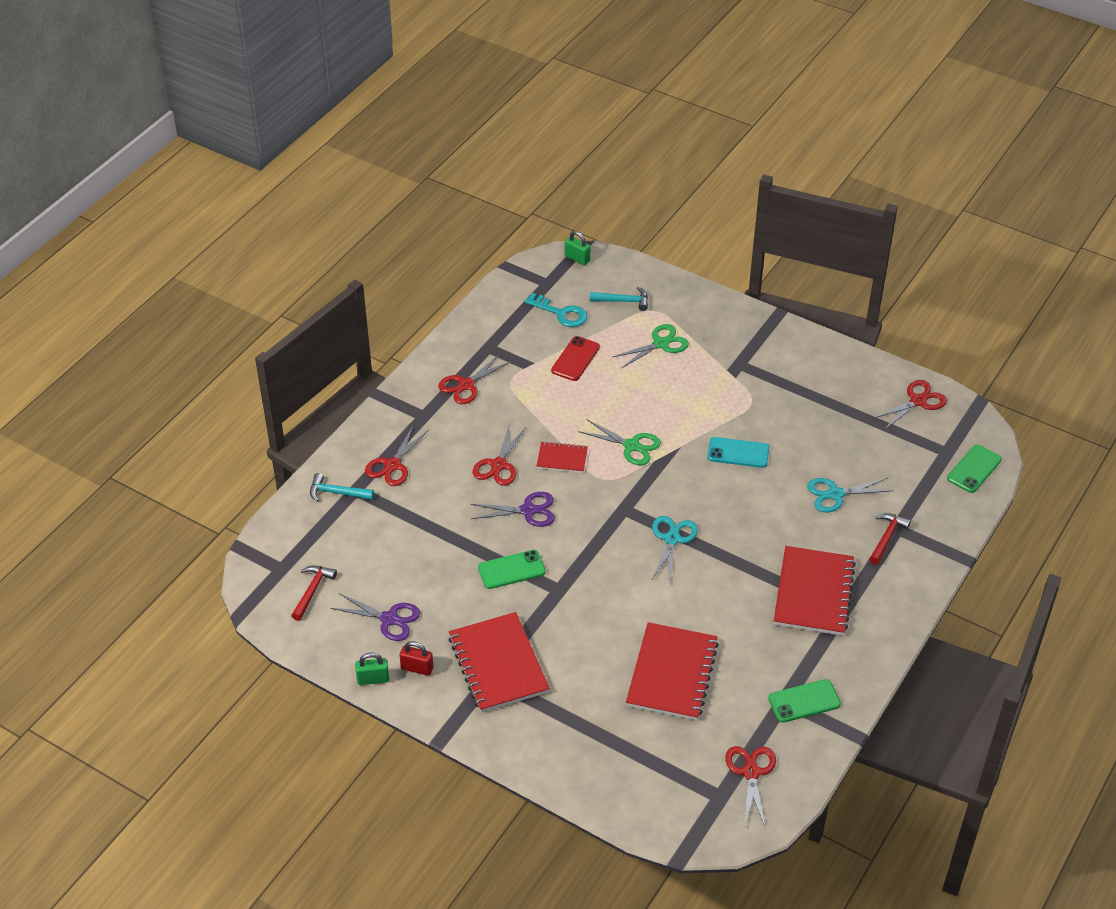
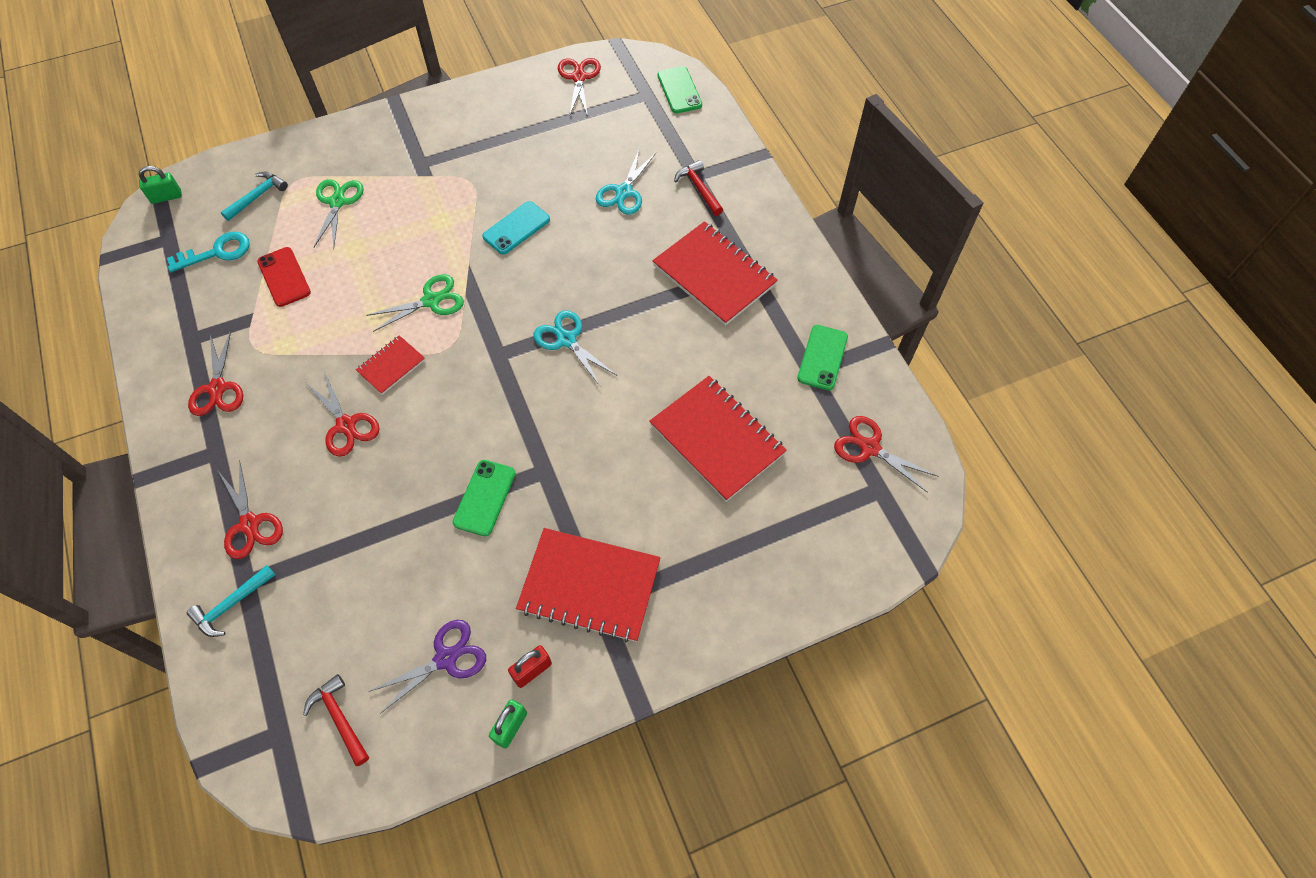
camera: 55 degrees left, 15 degrees up
purple scissors [470,492,555,527] -> none

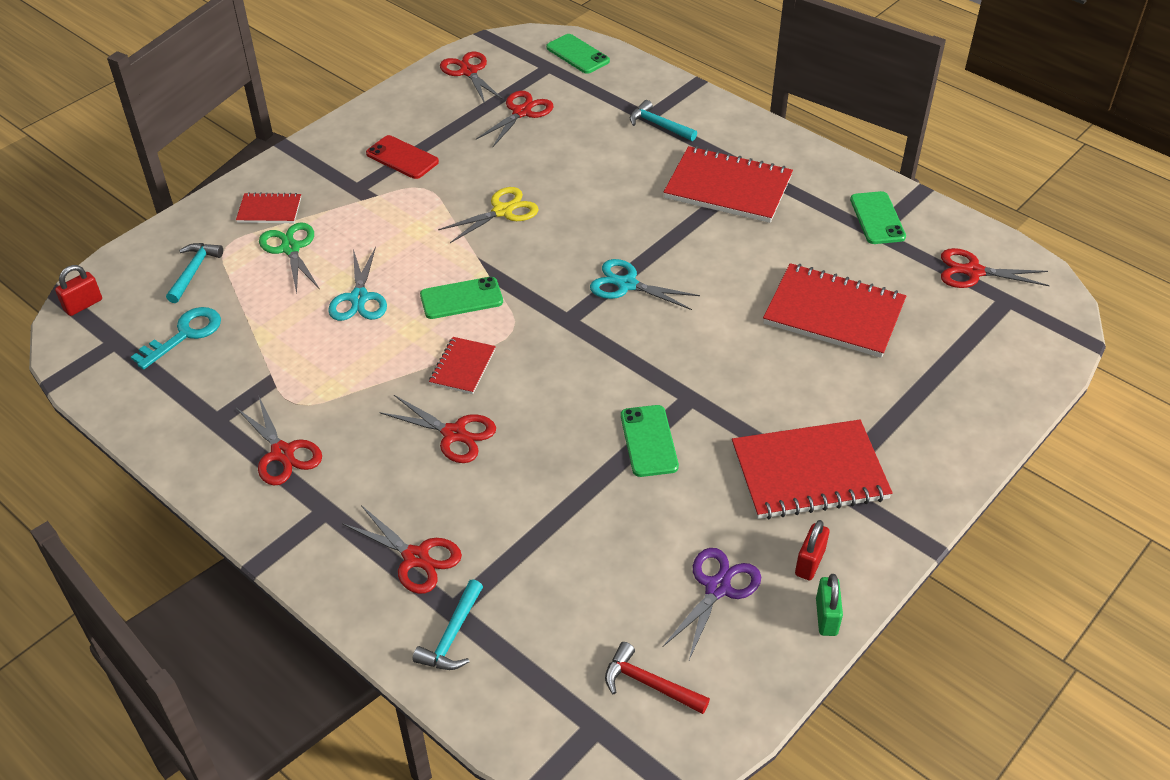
camera: 25 degrees left, 15 degrees down
green padlock [139,166,182,204] -> red padlock [55,265,102,316]
red phone [257,247,311,307] -> red phone moved to [366,135,439,179]
green scissors [366,274,464,332] -> green phone [420,277,503,319]
turquoise phone [482,201,550,254] -> yellow scissors [438,187,539,243]
turquoise scissors [596,147,657,215] -> turquoise scissors moved to [328,247,387,321]
red hammer [674,160,723,216] -> turquoise hammer [630,100,697,141]
none -> red notebook [236,192,301,223]
none -> red scissors [476,91,554,147]

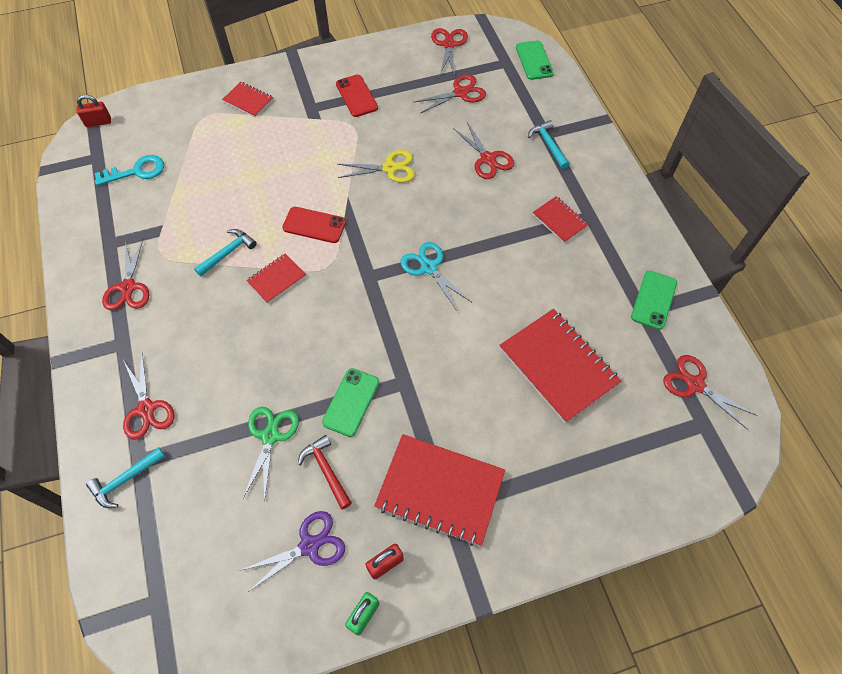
camera: 30 degrees right, 15 degrees up
turquoise hammer [166,243,223,303] -> turquoise hammer moved to [194,229,257,277]
green scissors [259,223,319,294] -> green scissors moved to [243,407,299,502]
turquoise scissors [328,247,387,321] -> none
red scissors [379,395,496,463] -> red scissors moved to [453,122,514,179]
green phone [420,277,503,319] -> red phone [282,207,346,243]
red hammer [605,642,710,714] -> red hammer moved to [298,435,352,509]
red notebook [664,146,793,223] -> red notebook [532,196,588,243], size x0.51

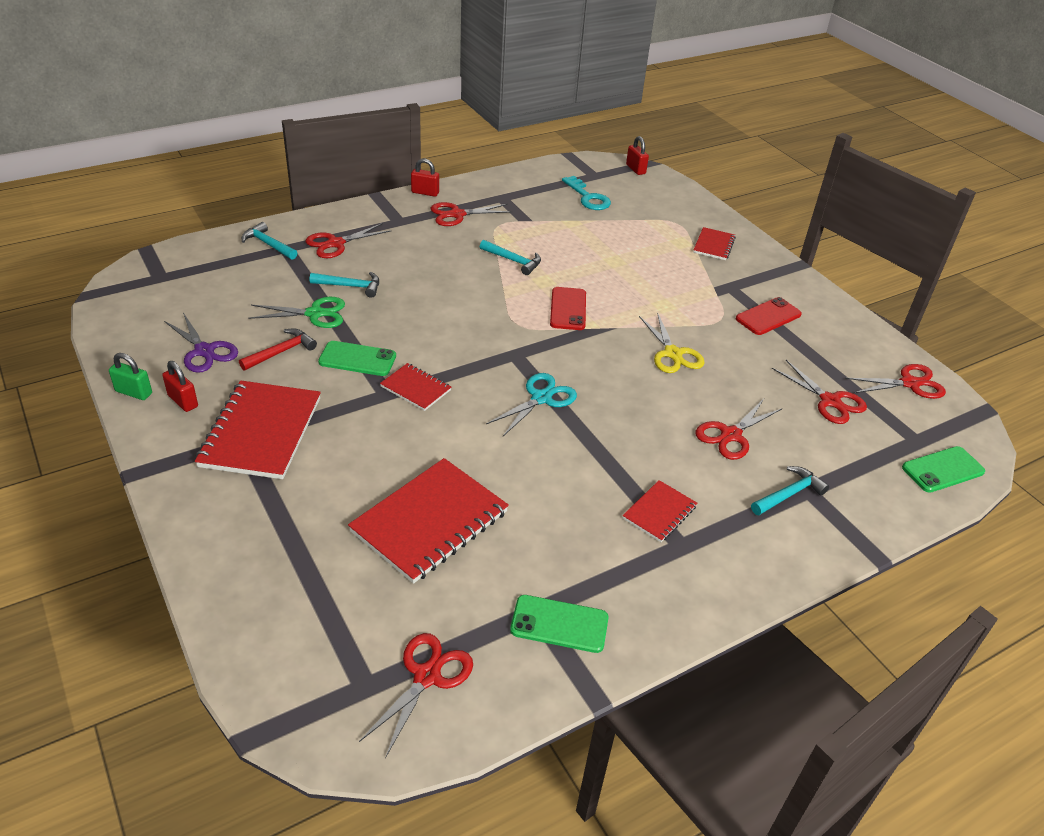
camera: 75 degrees right, 20 degrees down
red notebook [246,253,306,304] -> red notebook moved to [380,363,451,411]
none -> turquoise hammer [310,272,379,298]
none -> red padlock [411,159,439,197]

